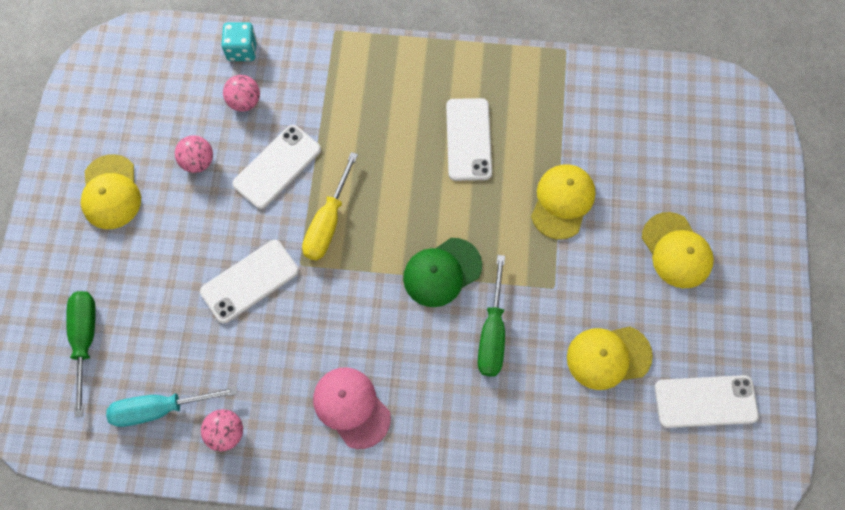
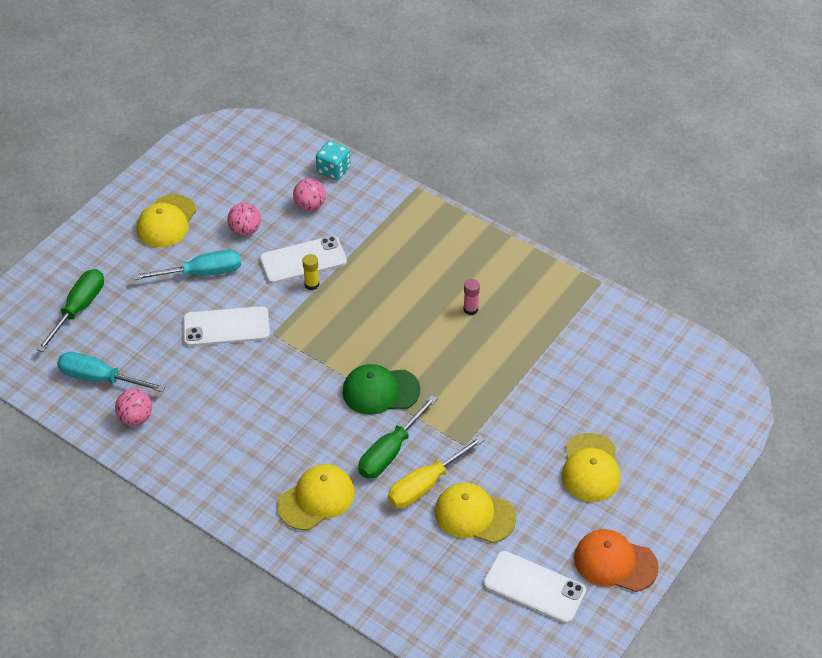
camera: 30 degrees right, 20 degrees down
yellow screwdriver [302,152,358,261] -> yellow screwdriver moved to [388,435,485,508]
pink cap [313,367,391,449] -> none
white phone [446,98,492,181] -> pink glue stick [464,279,480,315]
yellow cap [531,164,595,240] -> yellow cap moved to [277,464,355,530]
none -> turquoise screwdriver [133,250,241,280]
none -> yellow glue stick [303,254,319,290]
none -> orange cap [574,529,659,592]

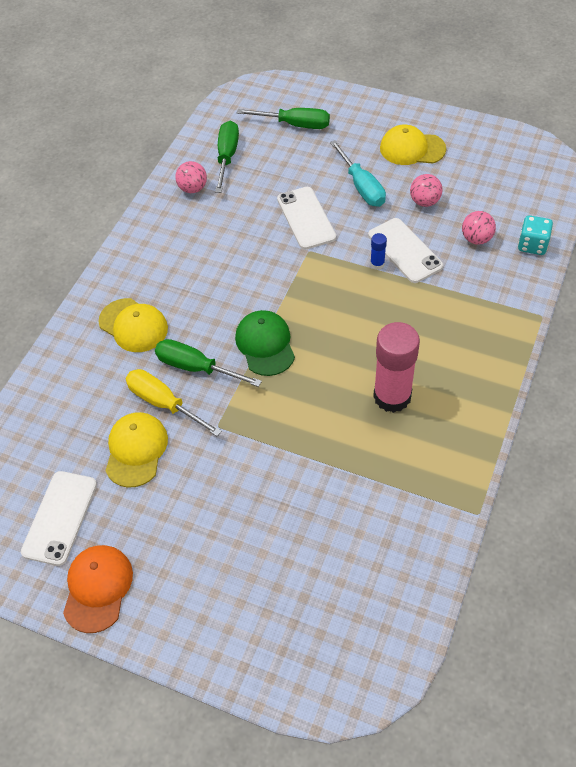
camera: 80 degrees right, 5 degrees up
turquoise screwdriver [57,352,165,392] -> green screwdriver [215,121,239,193]
yellow glue stick [303,254,319,290] -> blue glue stick [370,233,387,270]
pink glue stick [464,279,480,315] -> pink glue stick [373,322,420,413], size x2.37
yellow cap [561,433,621,502] -> none

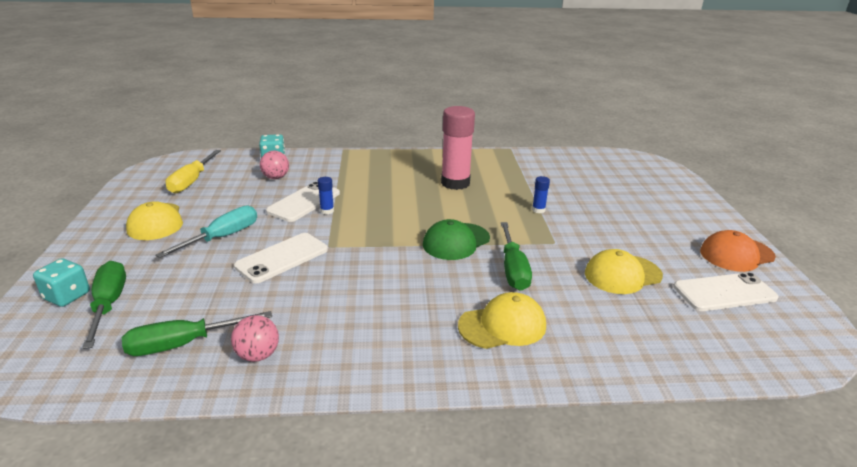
camera: 120 degrees left, 25 degrees down
yellow cap [99,298,168,352] -> yellow cap turned 60 degrees clockwise [458,292,546,349]
yellow screwdriver [126,369,222,436] -> yellow screwdriver moved to [166,150,221,193]
pink ball [410,174,443,207] -> none
none -> turquoise dice [33,258,90,307]
none -> blue glue stick [532,176,550,213]

